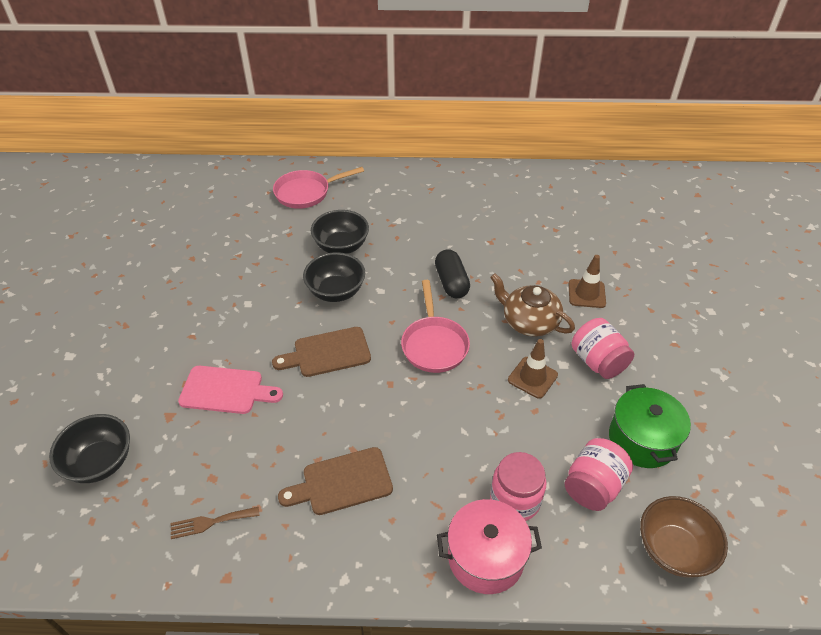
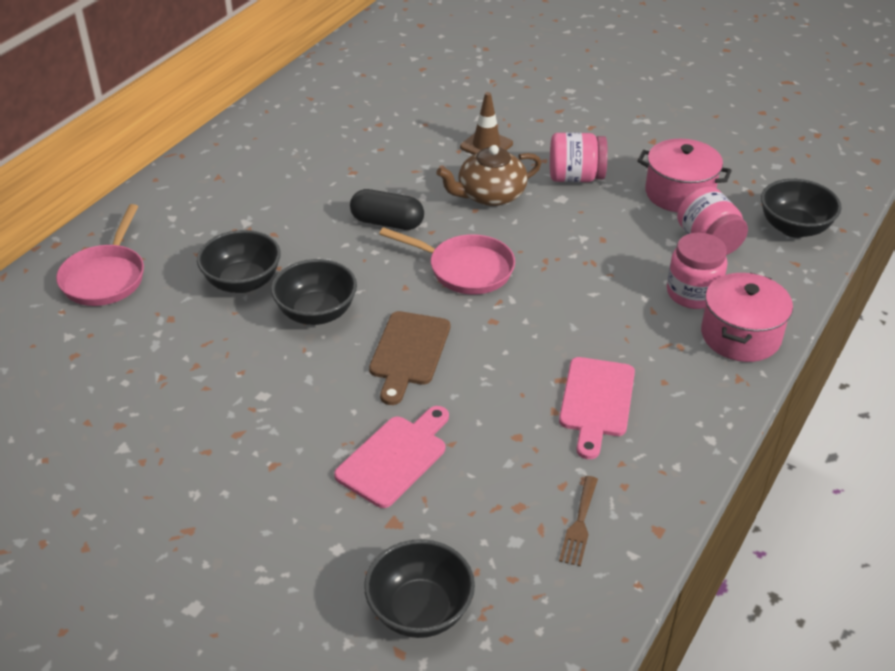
camera: 60 degrees left, 5 degrees down
brown cutting board [278,447,393,515] -> pink cutting board [559,357,635,459]
brown traffic cone [508,339,558,399] -> none
green pot [609,384,691,468] -> pink pot [638,139,732,213]
brown bowl [640,496,728,578] -> black bowl [761,179,842,238]

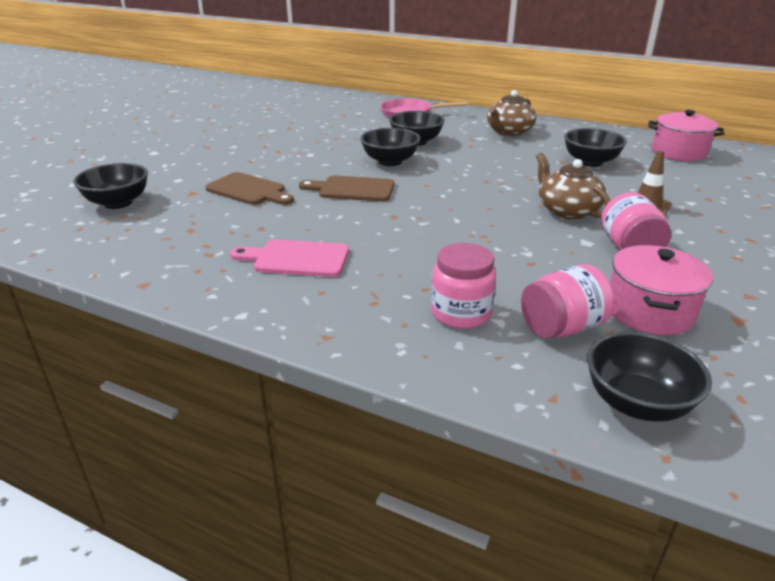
camera: 85 degrees right, 10 degrees down
pink cutting board [334,406,449,508] -> brown cutting board [205,172,294,205]
black capsule [350,189,424,230] -> none
pink pan [379,227,515,294] -> none
brown fork [559,476,598,566] -> none
pink pot [701,273,793,362] -> pink pot moved to [649,110,725,161]
none -> brown teapot [487,90,536,136]
none -> black bowl [564,128,627,167]

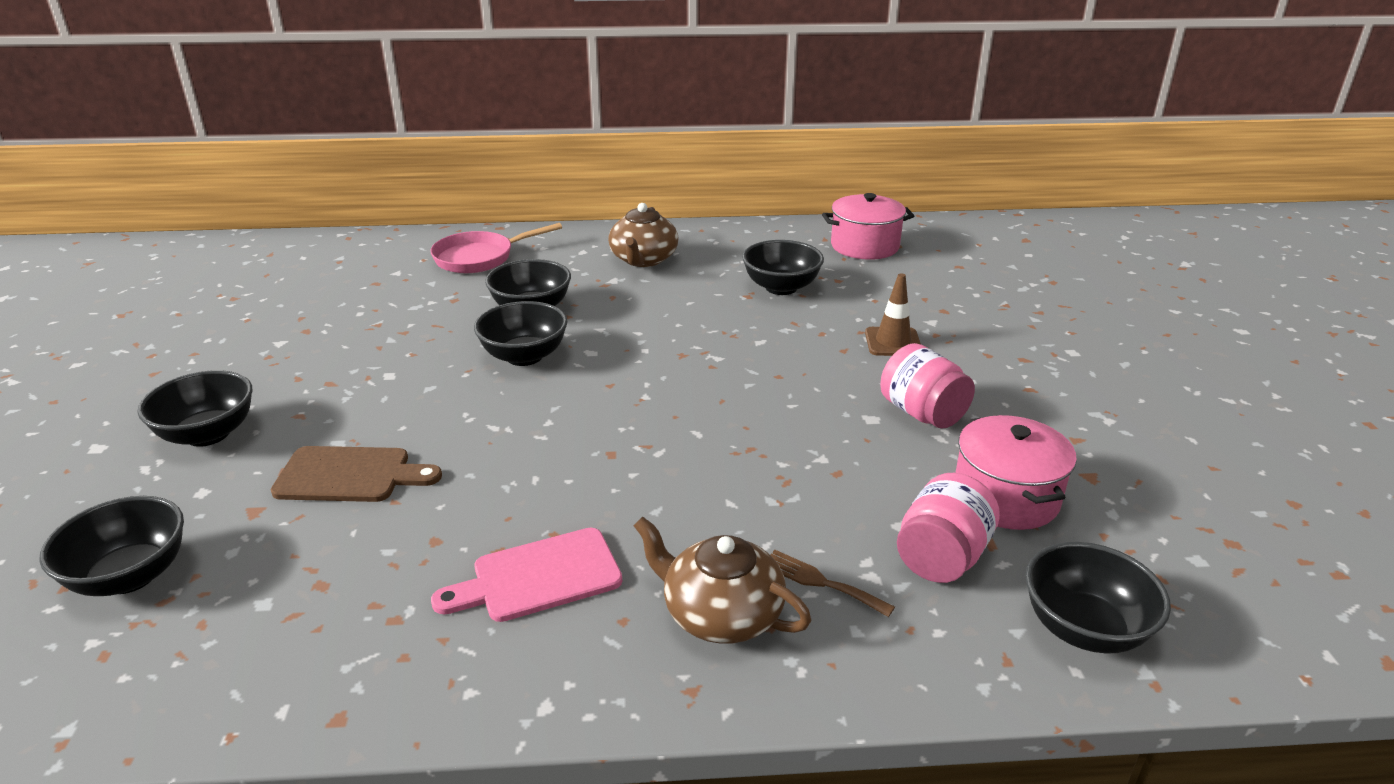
camera: 30 degrees left, 0 degrees up
brown cutting board [299,176,394,202] -> none
pink jar [431,243,496,329] -> brown fork [770,550,895,617]
brown teapot [536,152,611,219] -> brown teapot moved to [634,516,812,644]
none -> black bowl [138,370,252,447]

